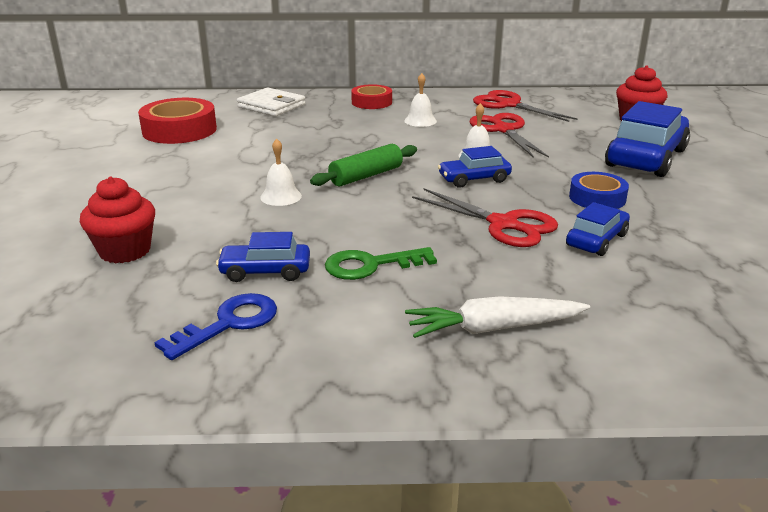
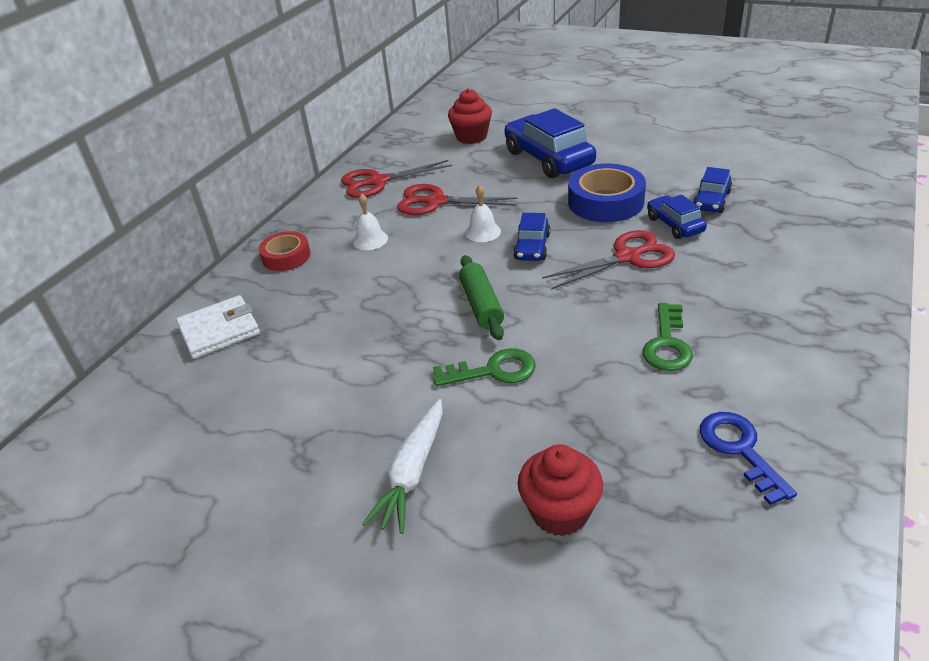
camera: 60 degrees left, 10 degrees up
red tape [138,98,217,144] -> none
blue car [216,232,310,282] -> blue car moved to [693,167,732,213]
white bell [260,138,302,206] -> green key [433,348,536,386]
white carrot [405,296,590,338] -> white carrot moved to [362,399,443,534]
blue tape [569,172,629,209] -> blue tape [568,164,646,222], size x1.62

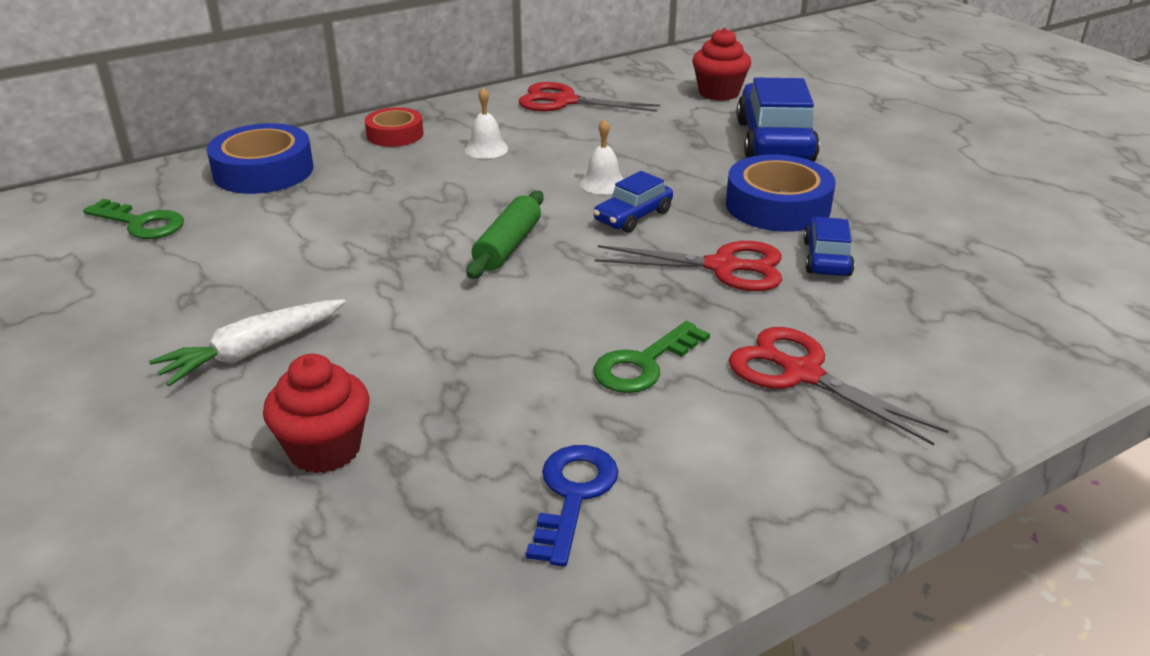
camera: 30 degrees right, 5 degrees down
white wallet [176,295,260,359] -> blue tape [207,123,314,194]
red scissors [397,184,518,215] -> red scissors moved to [729,327,949,445]
green key [433,348,536,386] -> green key moved to [83,199,184,239]
blue car [693,167,732,213] -> none

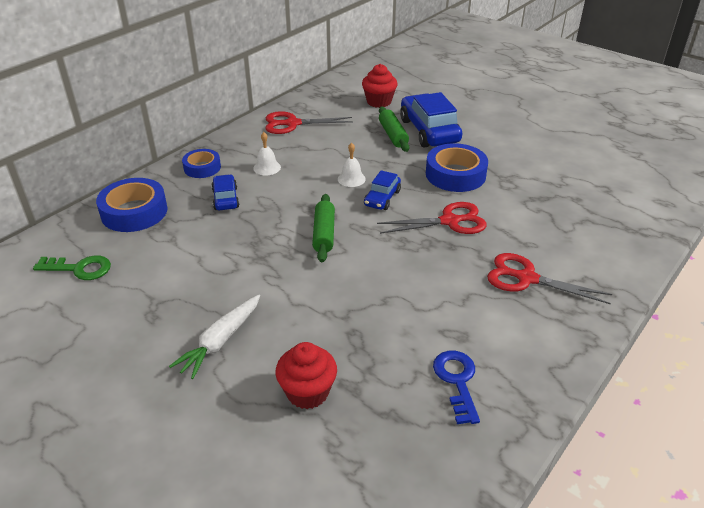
camera: 20 degrees left, 5 degrees up
red tape [365,107,424,147] -> blue tape [182,149,221,178]
green key [594,321,710,393] -> none
blue car [803,217,855,276] -> blue car moved to [211,174,239,210]
none -> green rolling pin [379,107,409,152]

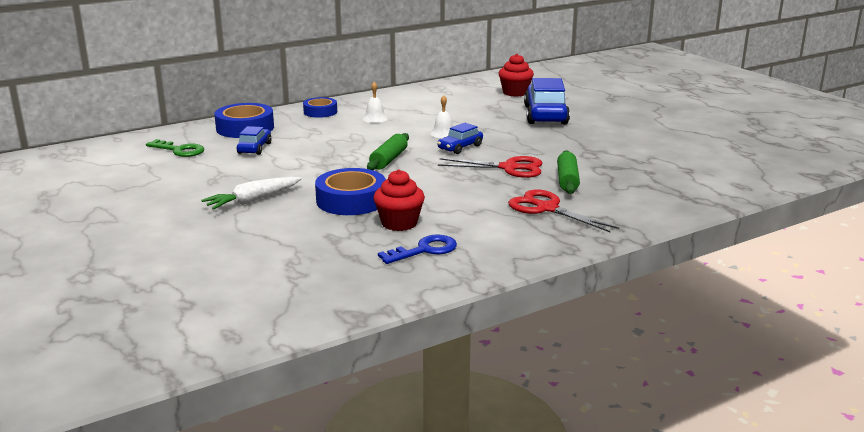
camera: 20 degrees right, 15 degrees down
blue car [211,174,239,210] -> blue car moved to [237,126,272,155]
red scissors [265,111,353,134] -> none
red cupcake [275,342,337,409] -> red cupcake moved to [373,169,425,231]
green rolling pin [379,107,409,152] -> green rolling pin moved to [557,150,580,194]
blue tape [426,143,488,192] -> blue tape moved to [315,168,386,215]
blue key [433,351,480,424] -> blue key turned 45 degrees clockwise [378,235,457,264]

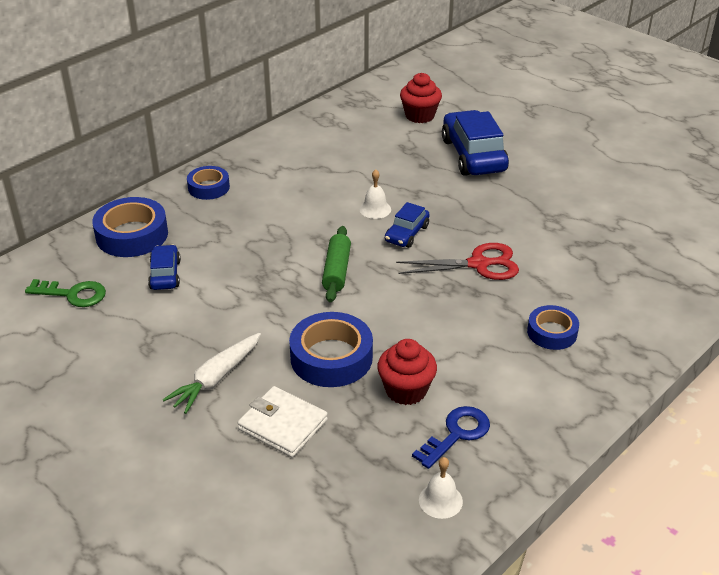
camera: 15 degrees left, 15 degrees up
white bell [362,82,388,123] -> white bell moved to [419,457,463,519]
red scissors [508,189,619,232] -> blue tape [527,305,579,350]
green rolling pin [557,150,580,194] -> none
none -> white wallet [237,386,328,457]

